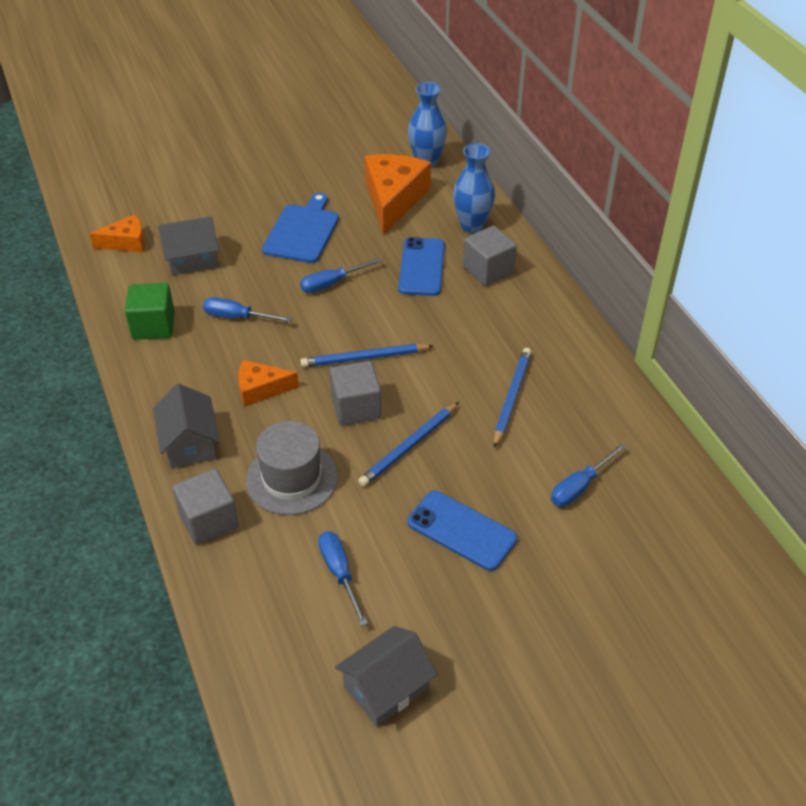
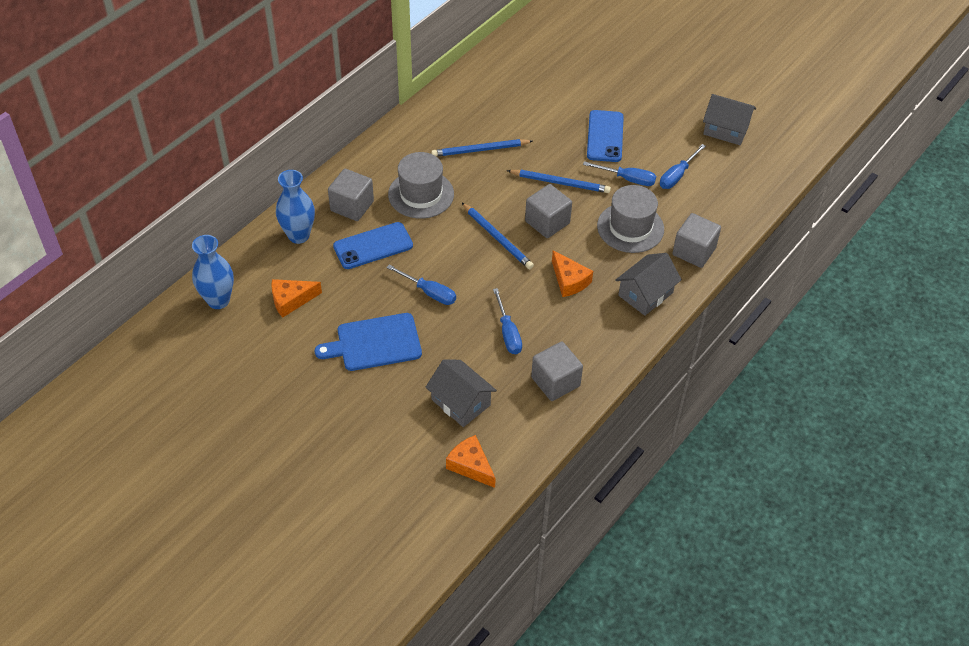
camera: 120 degrees left, 5 degrees up
green cube [125,283,175,340] -> grey cube [531,342,583,401]
orange cheese [365,154,431,235] -> orange cheese [271,279,322,318], size x0.55
blue screwdriver [551,443,626,507] -> blue screwdriver moved to [583,161,656,186]
none -> grey hat [388,152,454,219]

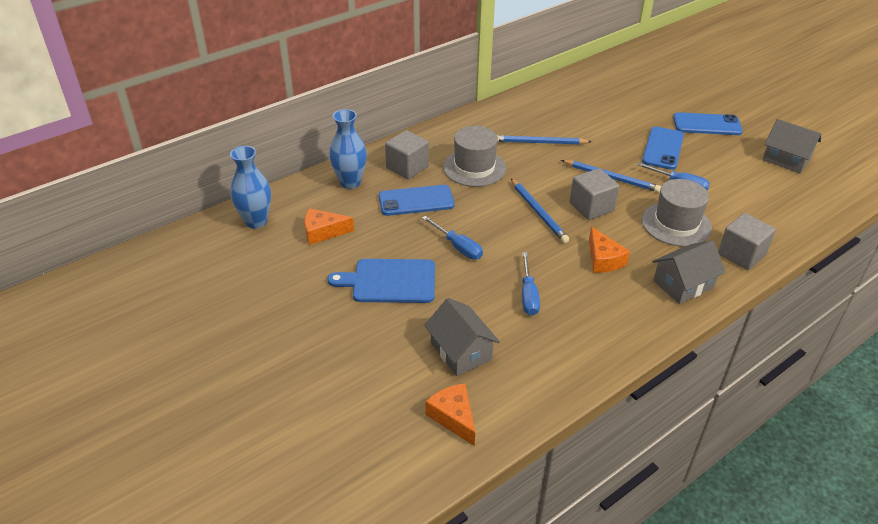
camera: 15 degrees right, 10 degrees down
grey cube [531,342,583,401] -> none
blue screwdriver [660,144,706,189] -> none
none -> blue phone [673,112,743,135]

